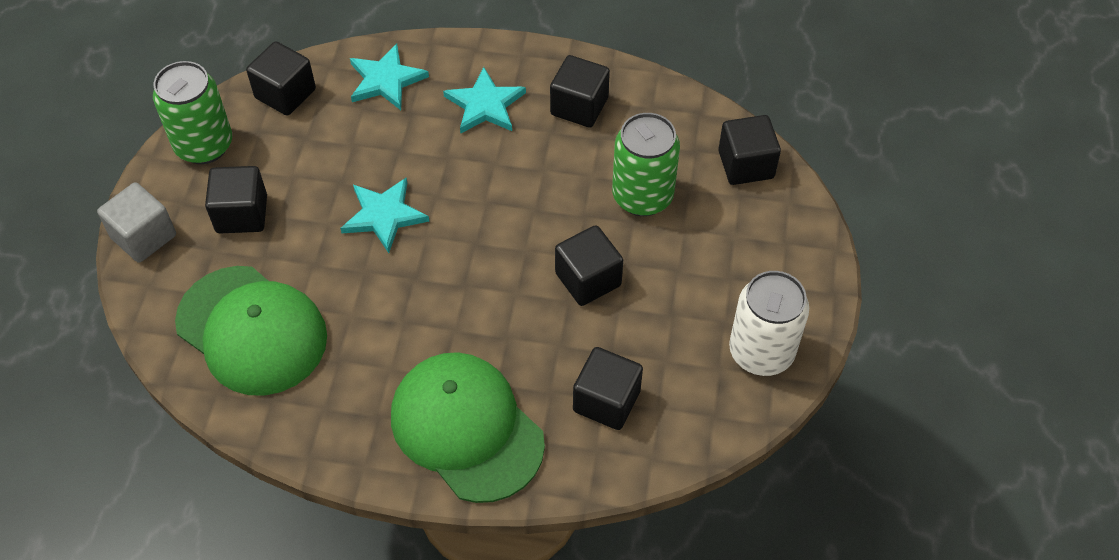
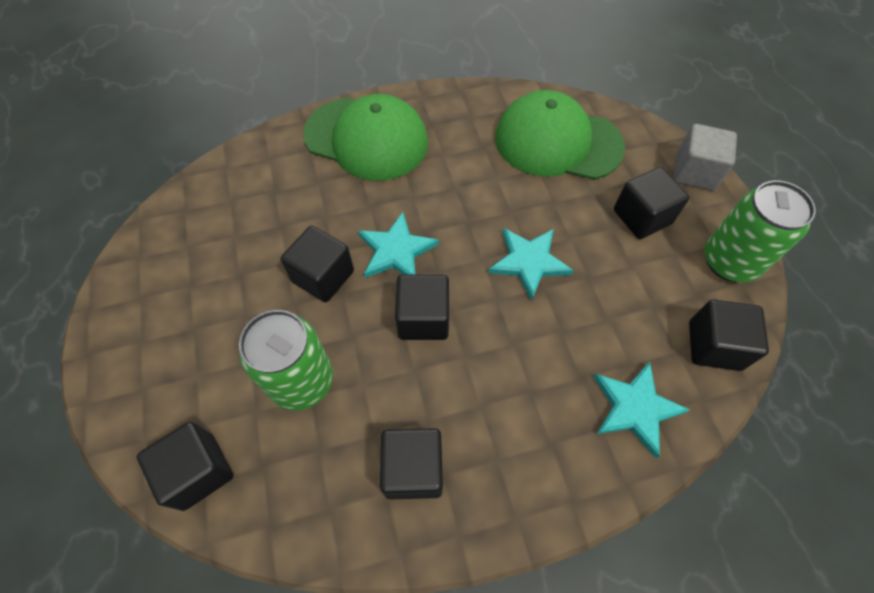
camera: 155 degrees right, 5 degrees up
turquoise star [443,67,526,134] -> turquoise star moved to [358,212,439,278]
black cube [573,347,643,430] -> black cube moved to [395,275,449,340]
white can [729,271,809,376] -> none

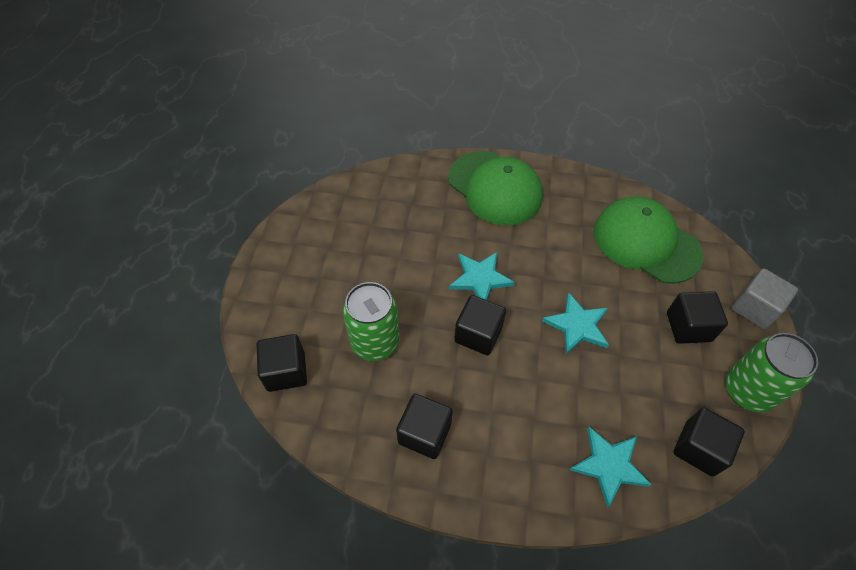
camera: 25 degrees right, 5 degrees down
black cube [281,226,354,302] -> none

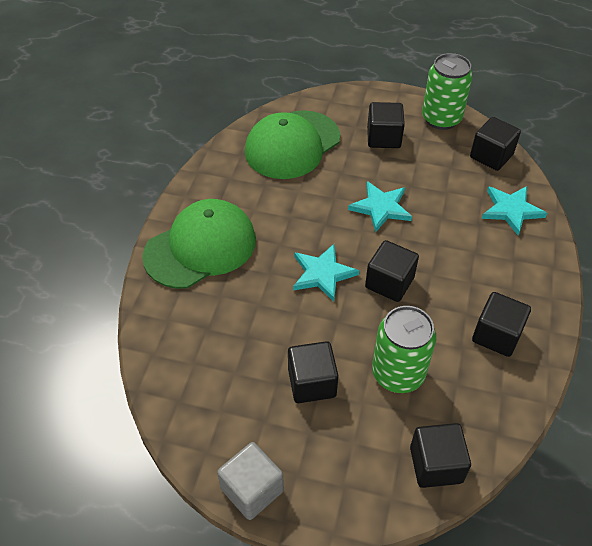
camera: 85 degrees left, 5 degrees down
grey cube [731,268,798,329] -> grey cube moved to [217,442,284,520]
none -> black cube [288,341,339,403]

